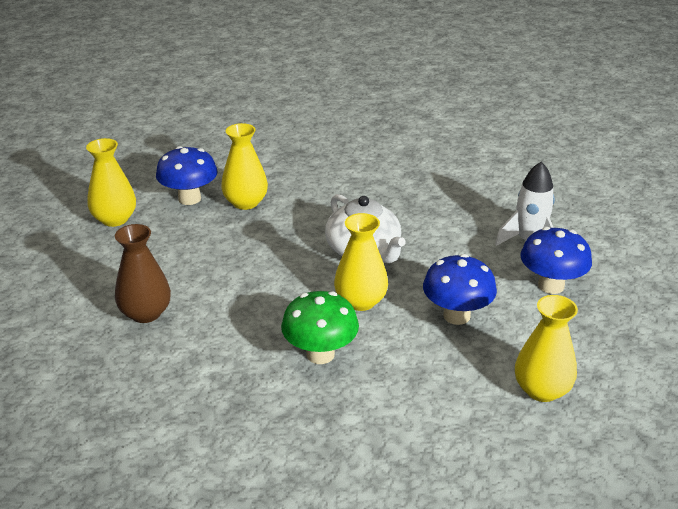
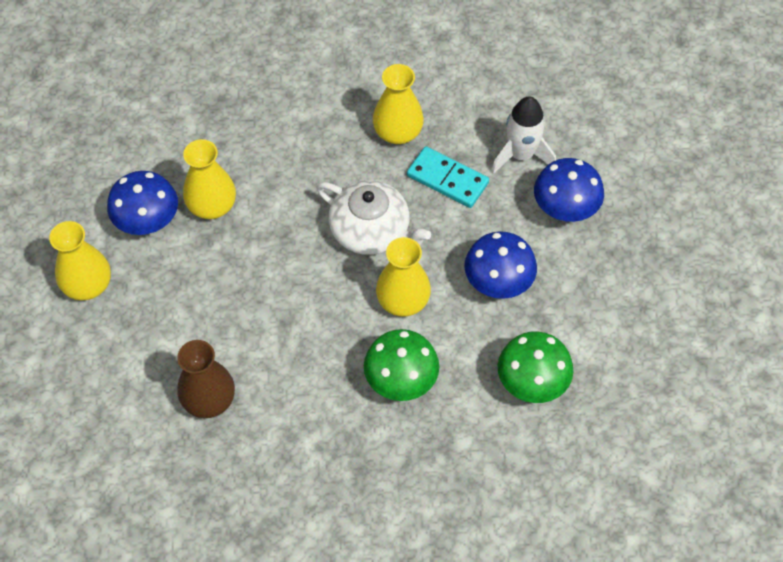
camera: 25 degrees left, 25 degrees up
yellow vase [515,295,578,402] -> yellow vase moved to [373,64,424,144]
none -> turquoise domino [407,146,489,208]
none -> green mushroom [498,331,573,403]

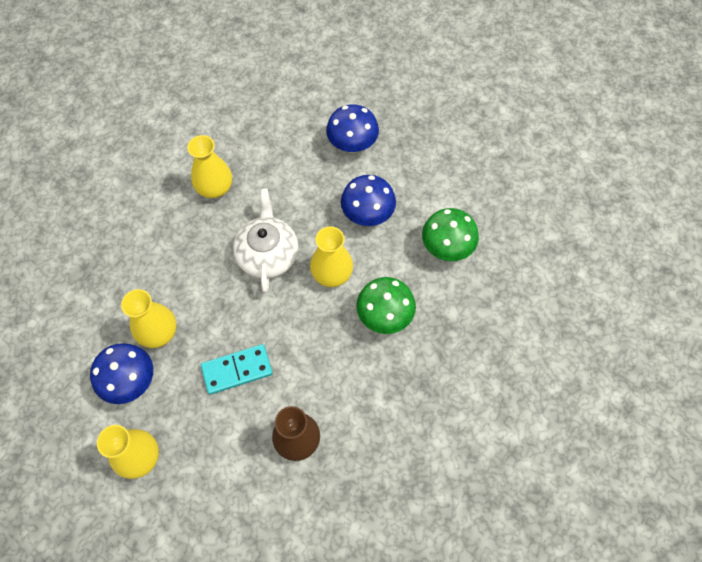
camera: 50 degrees left, 5 degrees up
white teapot [317,180,431,255] -> white teapot turned 75 degrees counterclockwise [233,189,298,293]
turquoise domino [407,146,489,208] -> turquoise domino moved to [201,344,273,395]
white rocket [491,96,556,174] -> none

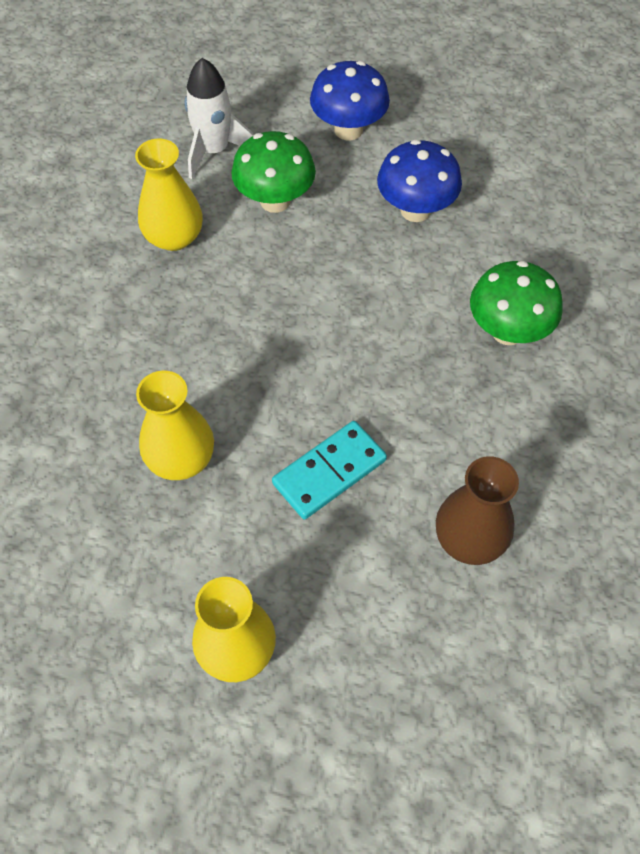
camera: 20 degrees left, 5 degrees down
blue mushroom [90,343,153,404] -> none
white teapot [233,189,298,293] -> none
yellow vase [310,226,353,287] -> none
green mushroom [422,208,479,261] -> green mushroom moved to [231,131,316,213]
none -> white rocket [185,58,253,179]

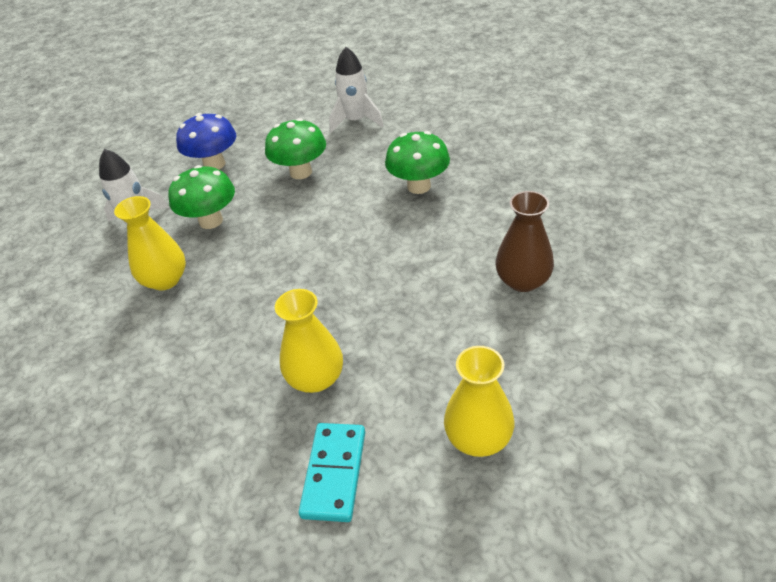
camera: 40 degrees left, 15 degrees down
turquoise domino [272,421,387,519] -> turquoise domino moved to [299,423,365,522]
blue mushroom [377,139,462,222] -> green mushroom [265,118,326,179]
none -> white rocket [329,47,384,133]

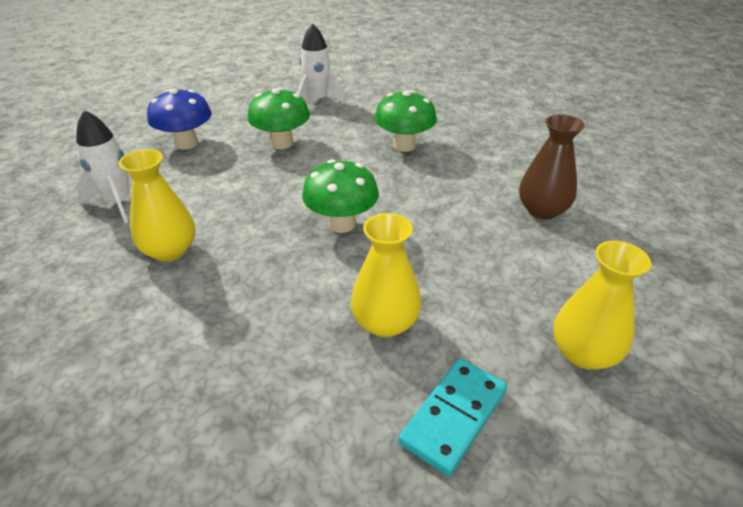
camera: 20 degrees left, 5 degrees down
green mushroom [168,165,235,229] -> green mushroom moved to [302,159,379,233]
turquoise domino [299,423,365,522] -> turquoise domino turned 45 degrees clockwise [398,358,507,476]

